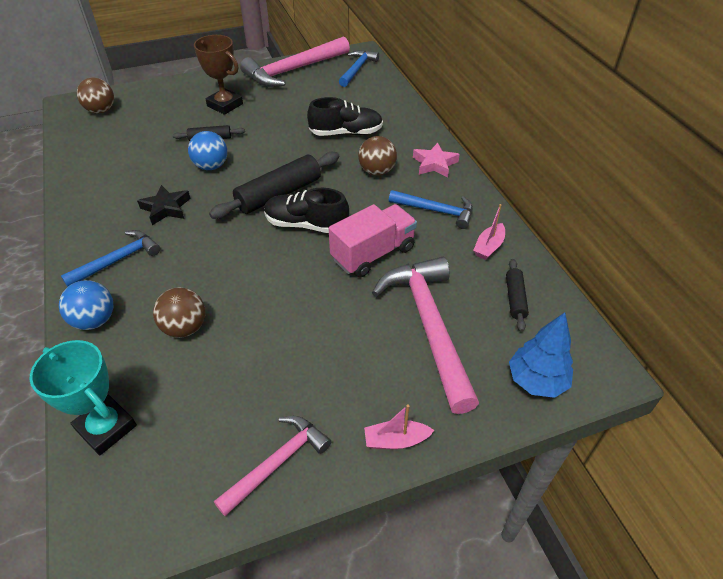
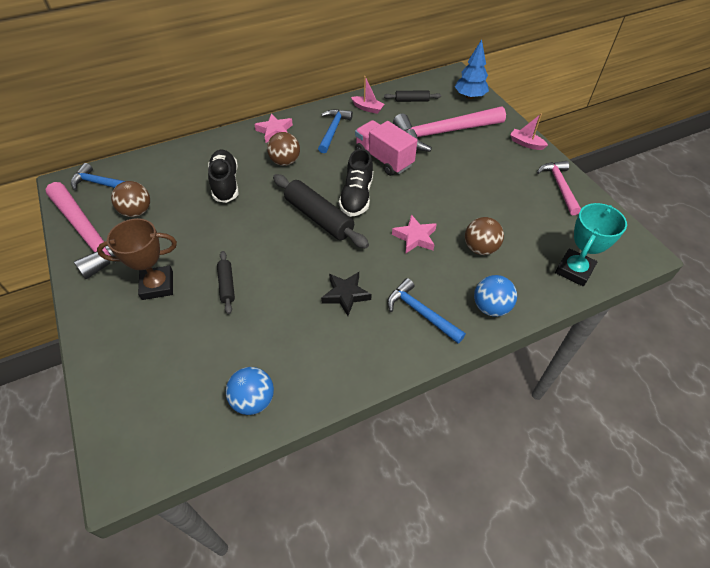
camera: 95 degrees left, 5 degrees up
brown ball [77,77,114,114] -> brown ball moved to [111,181,150,217]
blue ball [188,131,227,170] -> blue ball moved to [226,367,274,415]
brown trophy [194,35,243,115] -> brown trophy turned 45 degrees clockwise [97,218,177,300]
pink hammer [214,416,331,516] -> pink hammer turned 45 degrees clockwise [537,161,581,215]
pink boat [364,404,434,449] -> pink boat turned 135 degrees clockwise [510,114,548,150]
none -> pink star [392,215,437,253]

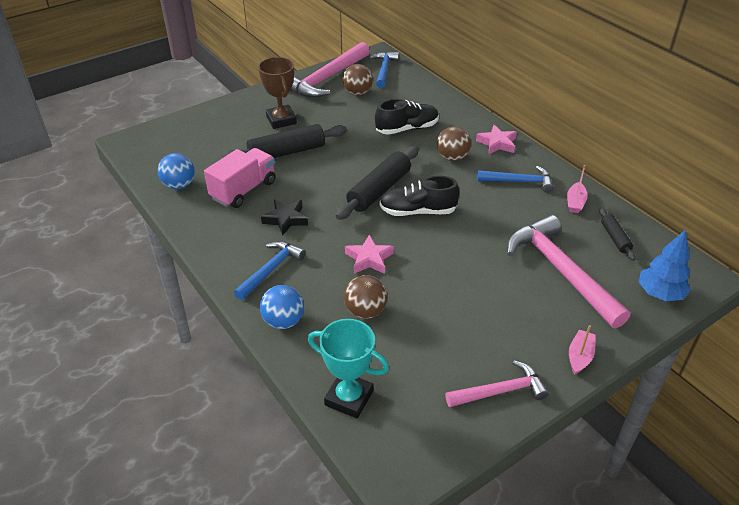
camera: 80 degrees right, 10 degrees down
black rolling pin [217,251,235,314] -> black rolling pin [222,124,347,158], size x1.91
pink truck [355,120,417,176] -> pink truck moved to [204,148,276,208]

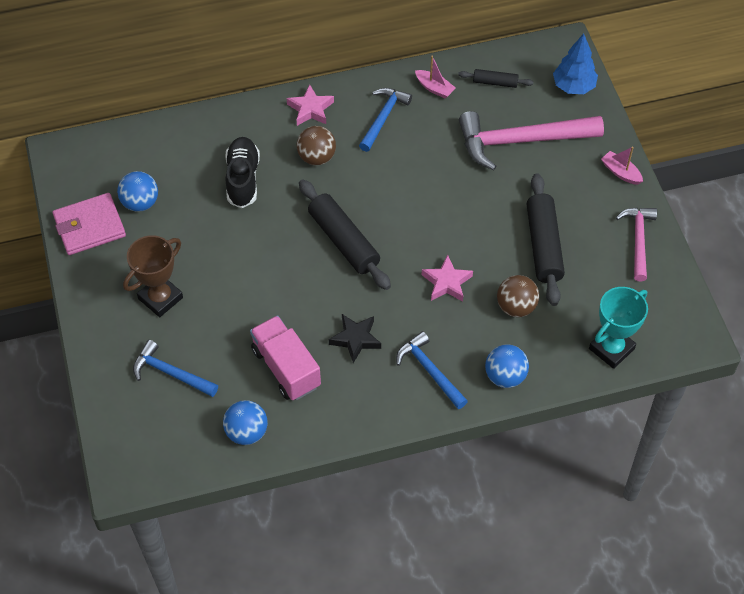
camera: 70 degrees left, 15 degrees up
black rolling pin [222,124,347,158] -> black rolling pin moved to [527,173,565,306]
brown trophy [258,57,297,129] -> brown trophy turned 45 degrees counterclockwise [123,235,183,317]
pink hammer [290,42,370,98] -> pink wallet [53,193,126,255]
brown ball [342,64,373,95] -> blue ball [117,171,158,212]
blue hammer [370,52,399,88] -> blue hammer moved to [133,340,218,397]
black shoe [380,176,460,216] -> none

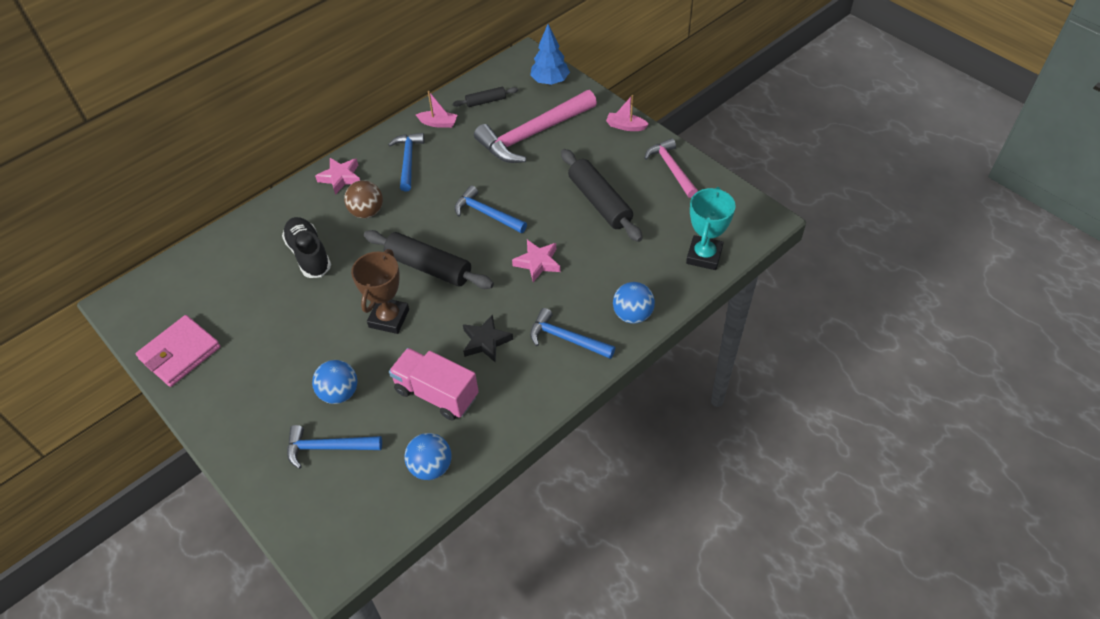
camera: 25 degrees left, 5 degrees down
blue ball [117,171,158,212] -> blue ball moved to [312,360,357,404]
brown trophy [123,235,183,317] -> brown trophy moved to [351,249,409,334]
brown ball [497,275,539,317] -> none
none -> blue hammer [455,186,527,233]

